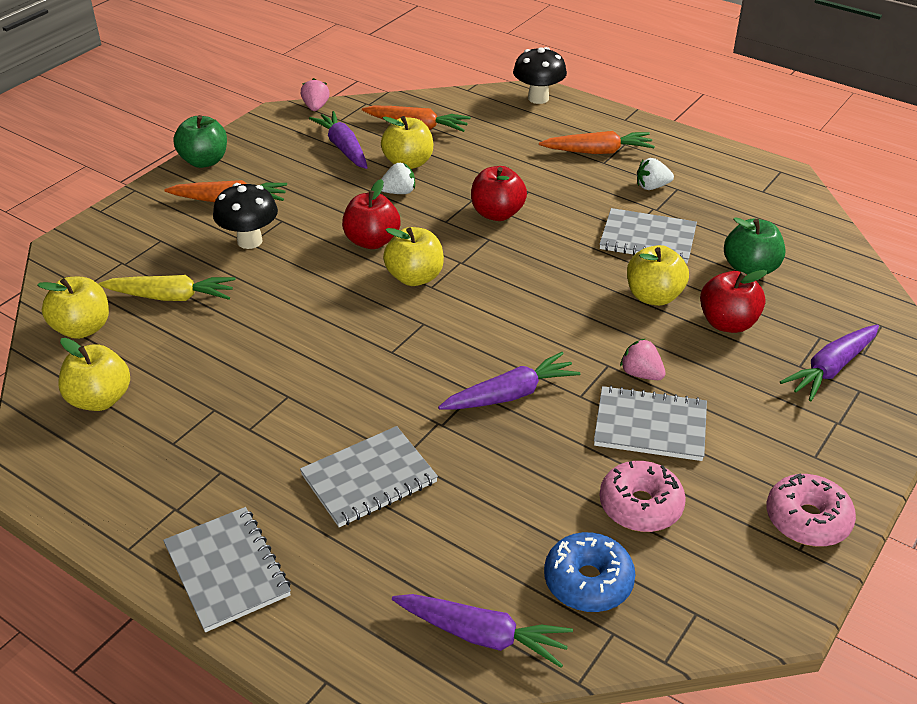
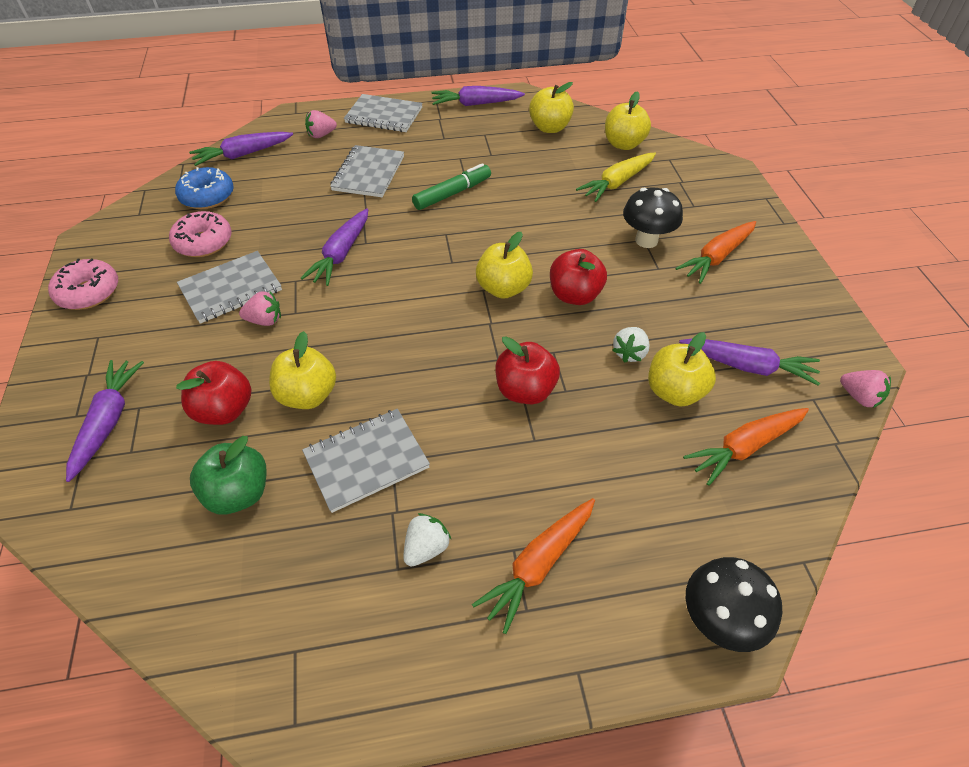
camera: 135 degrees right, 10 degrees up
green apple [173,115,227,168] -> none
none -> pink strawberry [305,110,337,138]
none -> green marker [412,163,491,210]
none -> purple carrot [431,86,525,106]

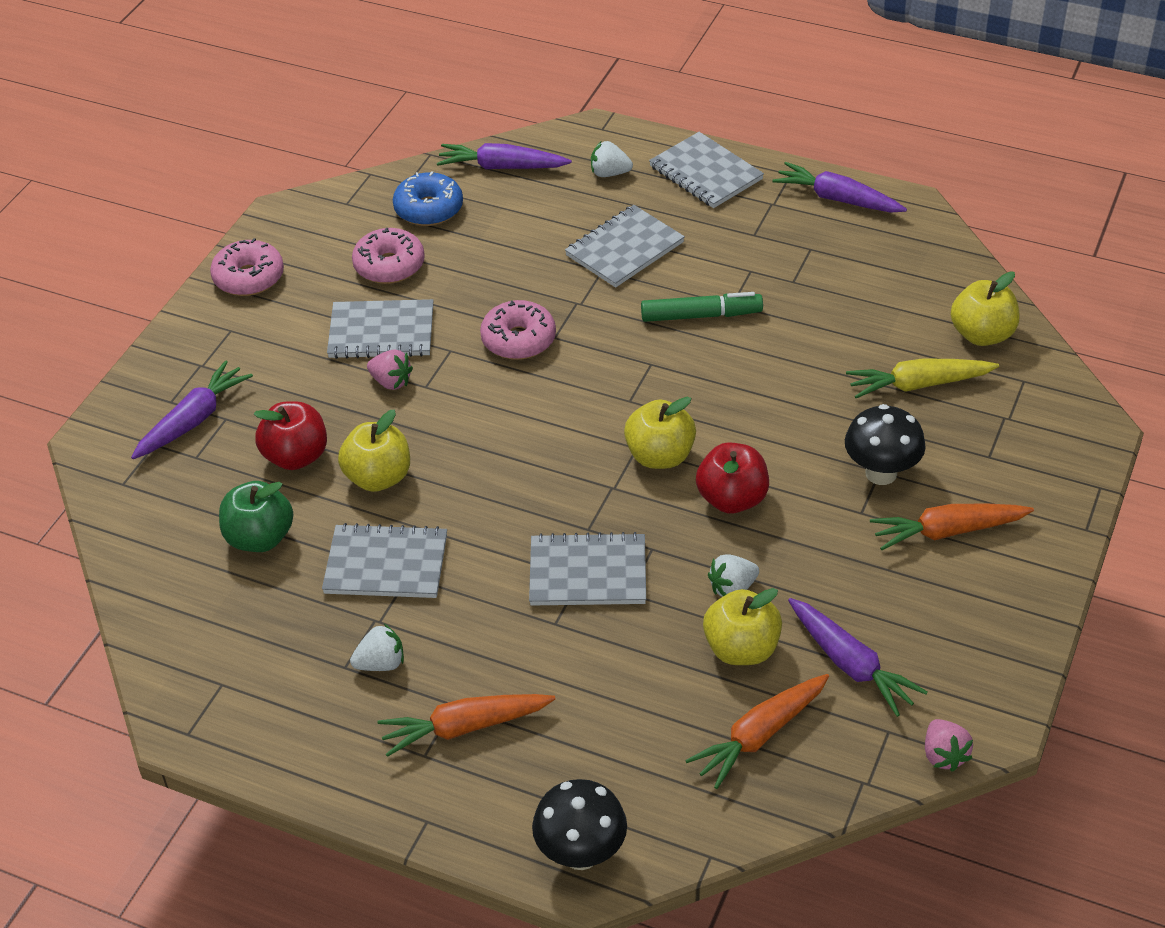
camera: 35 degrees right, 5 degrees down
purple carrot [301,208,368,286] -> pink donut [480,300,556,360]
pink strawberry [305,110,337,138] -> white strawberry [591,141,633,177]
red apple [495,336,560,404] -> grey notebook [529,532,646,605]
yellow apple [529,82,574,133] -> none
orange carrot [683,408,809,486] -> orange carrot turned 45 degrees counterclockwise [685,674,829,789]

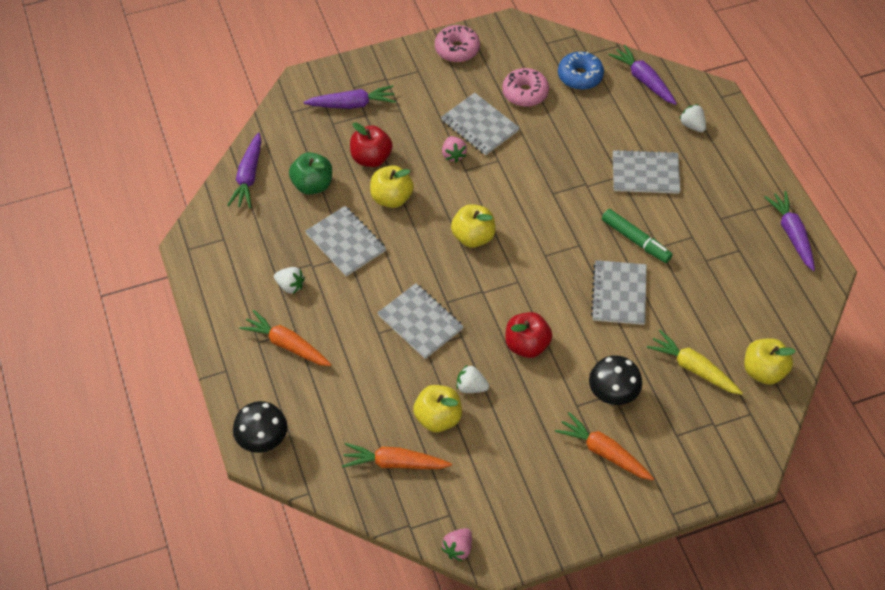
camera: 45 degrees right, 10 degrees up
pink donut [480,300,556,360] -> none
yellow apple [624,397,696,469] -> yellow apple moved to [451,204,496,248]
grey notebook [649,132,764,208] -> grey notebook moved to [591,260,647,325]
purple carrot [788,598,927,717] -> purple carrot moved to [227,132,261,208]

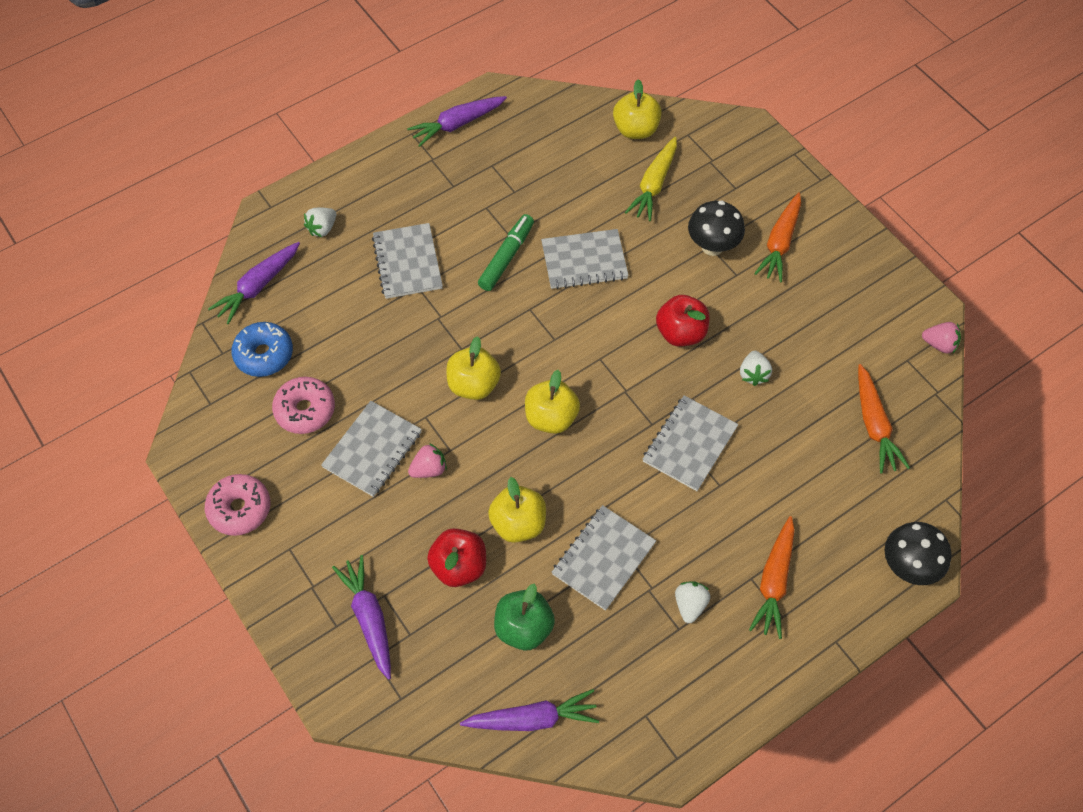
camera: 105 degrees left, 5 degrees up
yellow apple [413,385,462,432] -> yellow apple moved to [446,336,501,400]

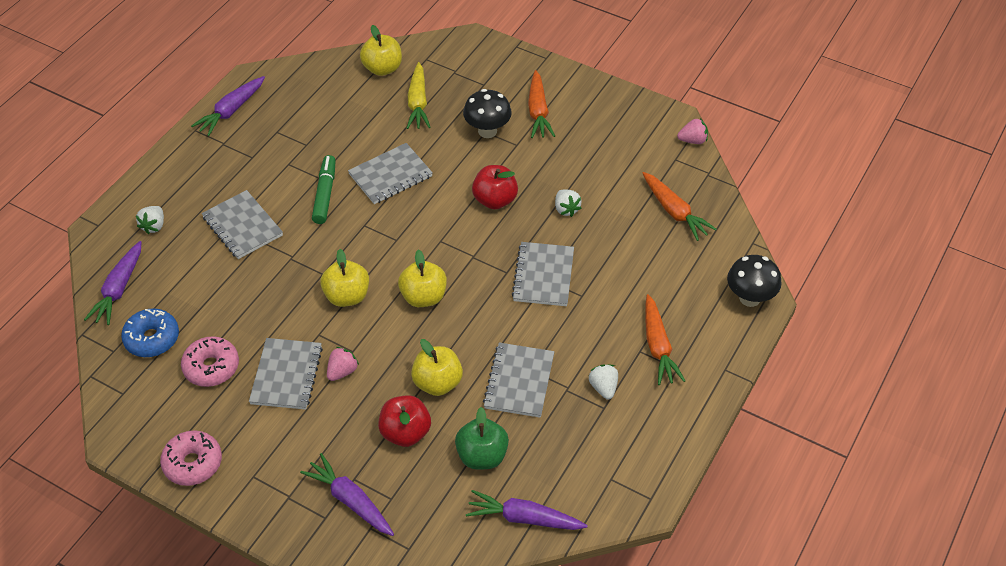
camera: 25 degrees left, 10 degrees down
purple carrot [460,689,599,731] -> purple carrot turned 135 degrees counterclockwise [466,490,588,530]

